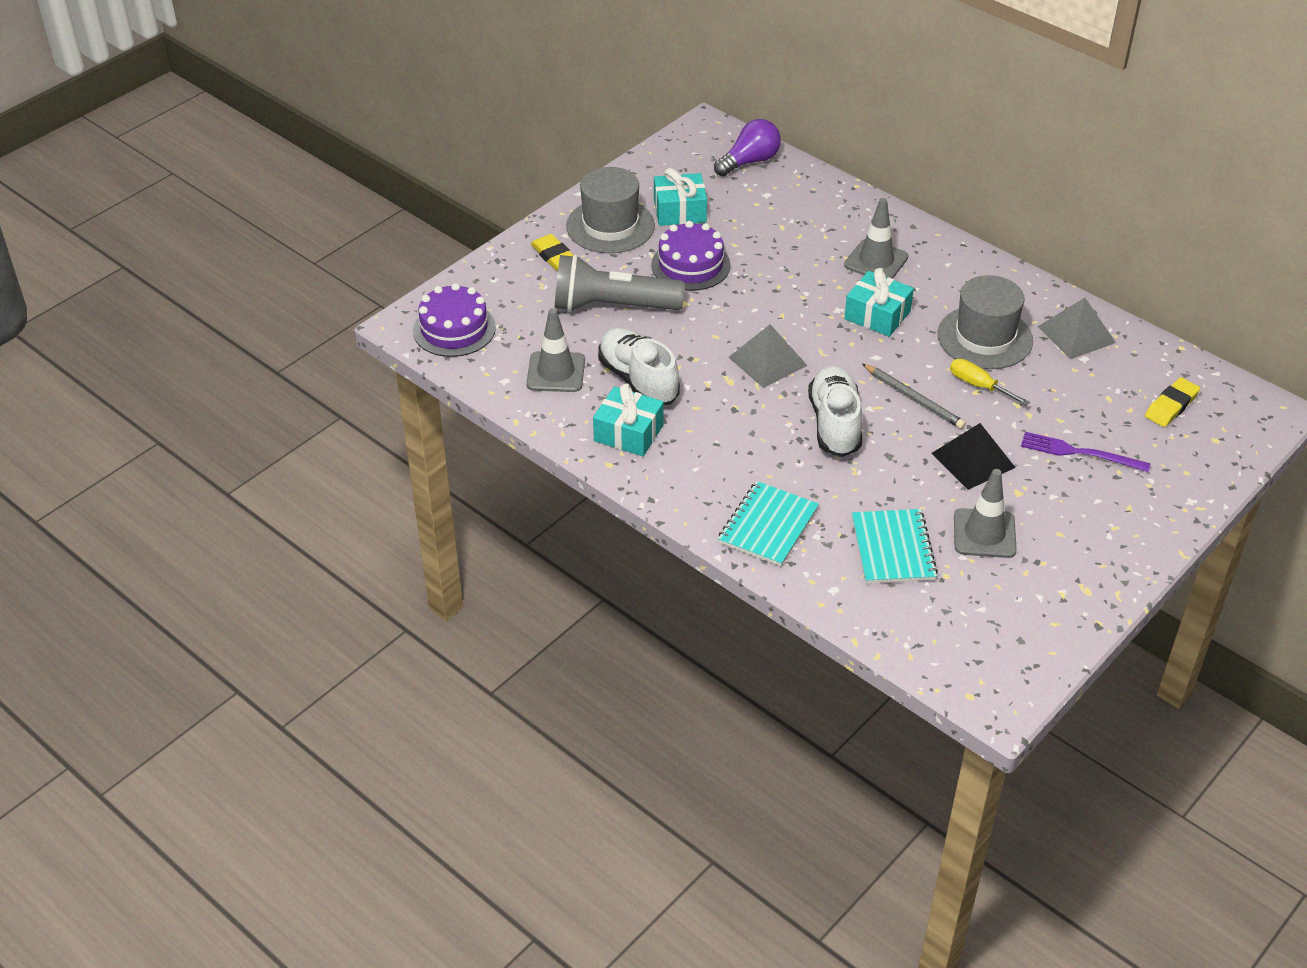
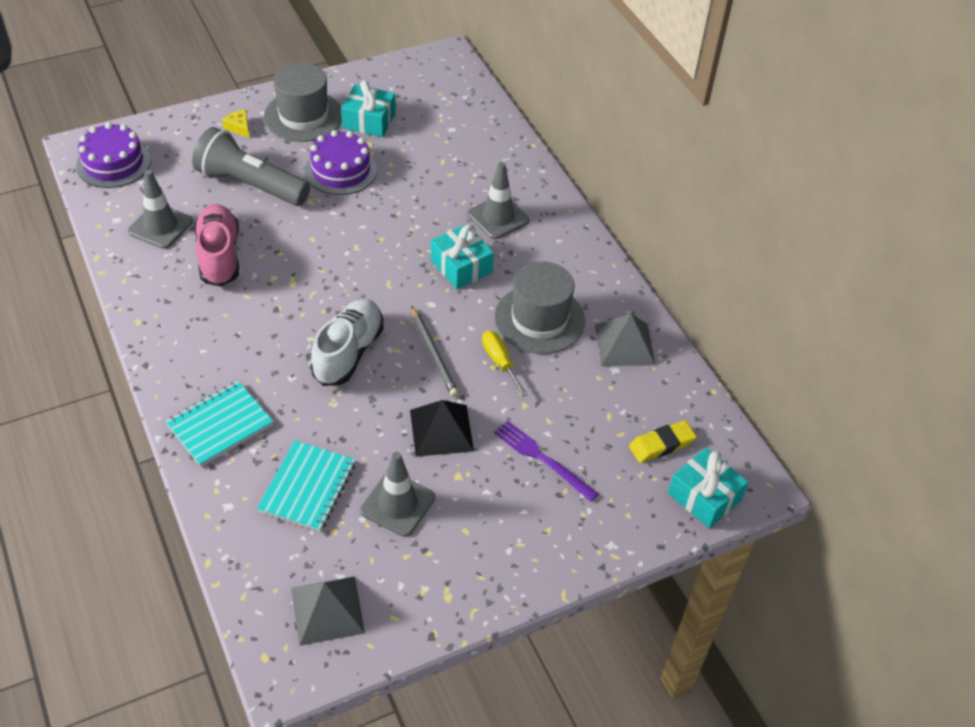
camera: 20 degrees right, 5 degrees up
yellow eraser [531,234,573,271] -> yellow cheese [222,109,250,138]
turquoise gift [593,383,664,456] -> turquoise gift moved to [668,448,748,528]
white shoe [598,328,680,405] -> pink shoe [194,204,239,287]
purple light bulb [714,119,781,176] -> none
grey pyramid [728,324,808,388] -> grey pyramid moved to [291,576,365,646]

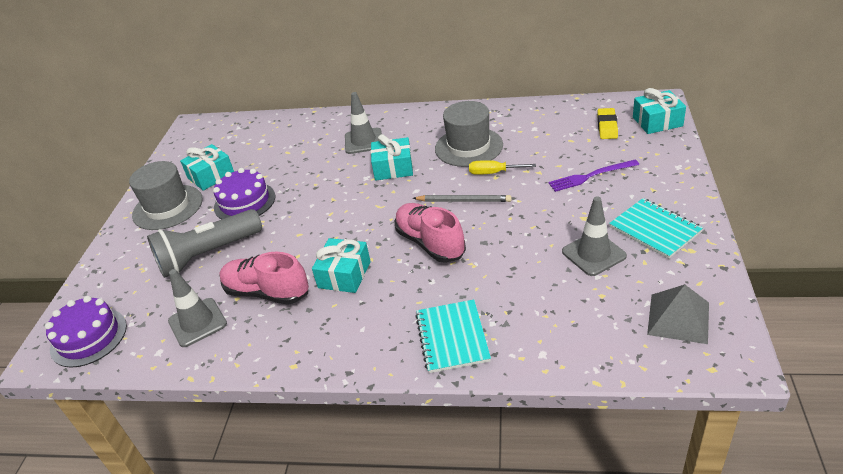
camera: 50 degrees left, 10 degrees down
yellow cheese [222,109,250,138] -> none
turquoise notebook [257,440,356,532] -> turquoise notebook moved to [609,198,703,259]
white shoe [311,299,384,386] -> pink shoe [395,203,466,263]
black pyramid [410,400,474,457] -> none
grey pyramid [595,314,655,366] -> none
none -> turquoise gift [312,238,371,293]

